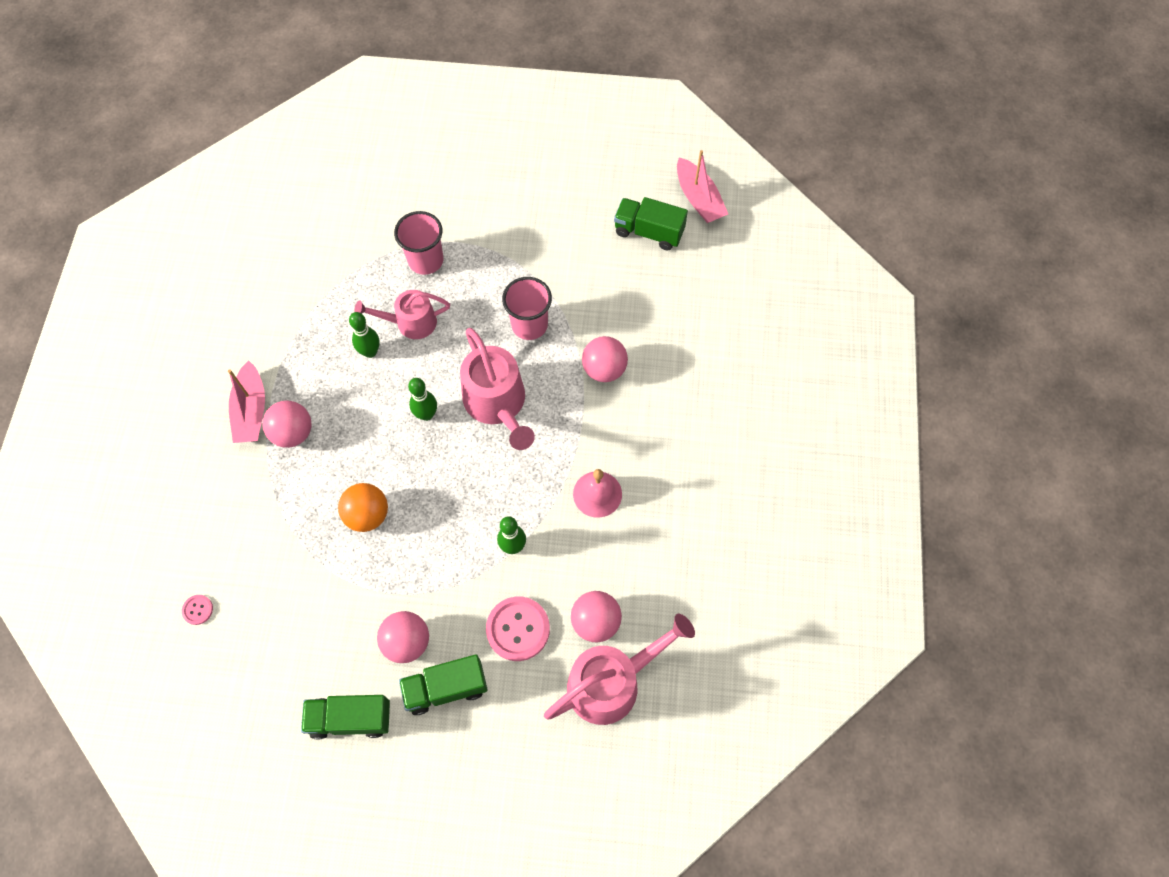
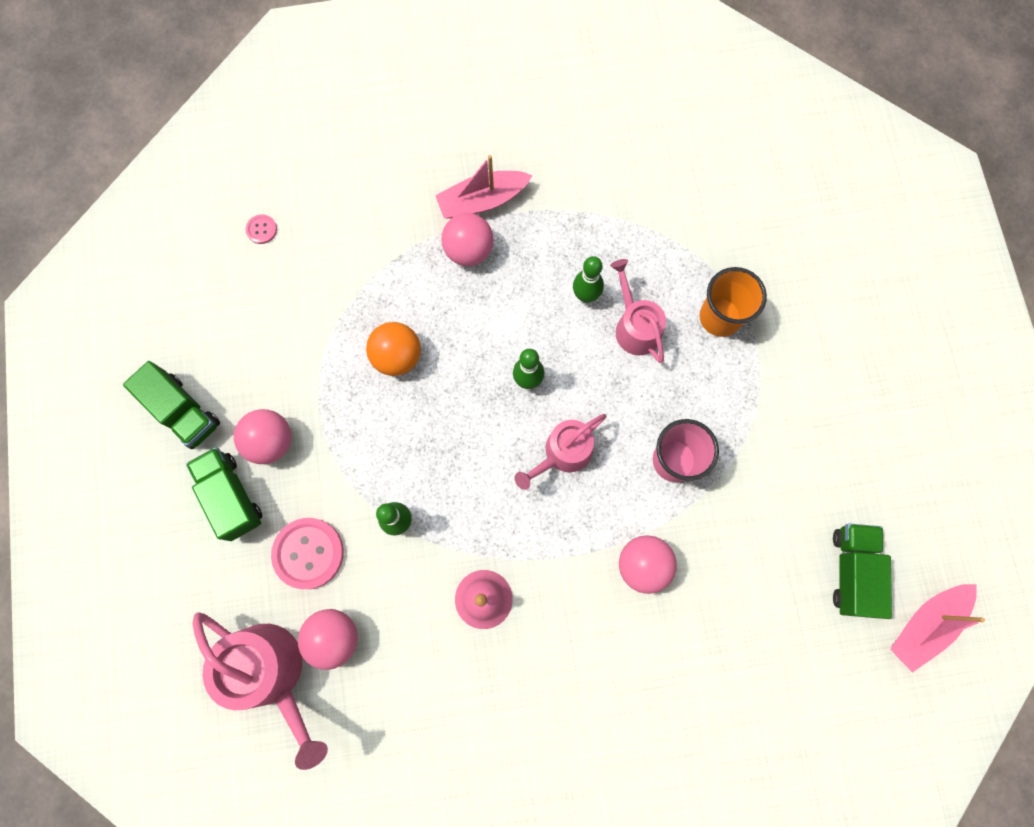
camera: 75 degrees right, 10 degrees up
green truck [301,695,390,739] -> green truck turned 150 degrees clockwise [123,361,220,449]
pink cup [394,211,443,275] -> orange cup [700,267,767,337]
pink watering can [460,328,535,450] -> pink watering can [515,414,607,490], size x0.64

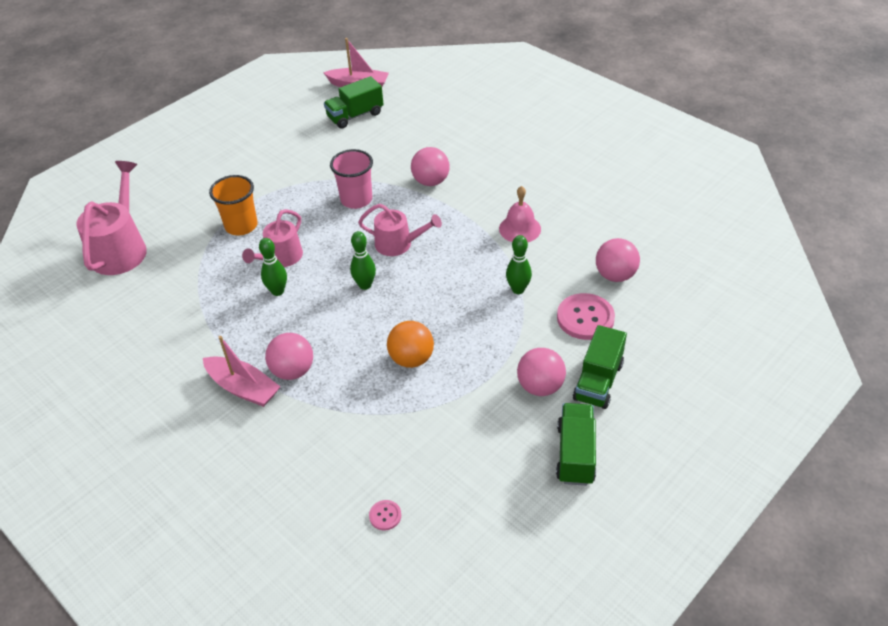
camera: 125 degrees left, 30 degrees down
pink watering can [192,612,328,770] -> pink watering can moved to [76,161,147,275]

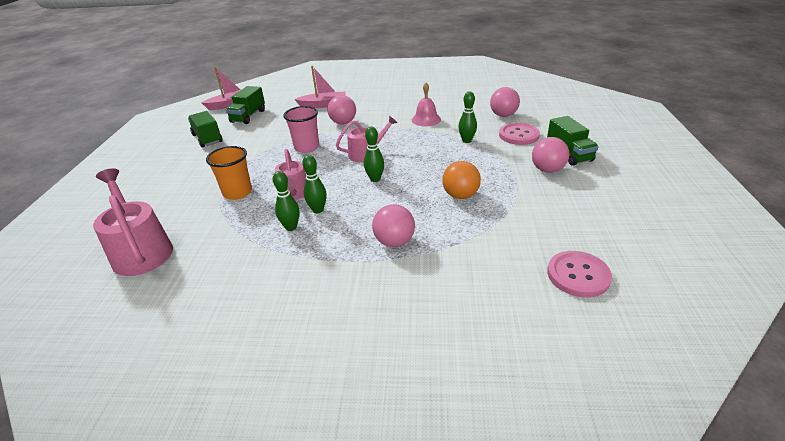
camera: 40 degrees left, 10 degrees down
pink boat [203,336,281,407] -> pink boat moved to [294,66,346,108]
pink button [369,500,401,530] -> pink button [547,251,612,297], size x2.11
green truck [556,403,596,486] -> green truck moved to [188,111,223,148]
none -> green bowling pin [273,171,300,231]

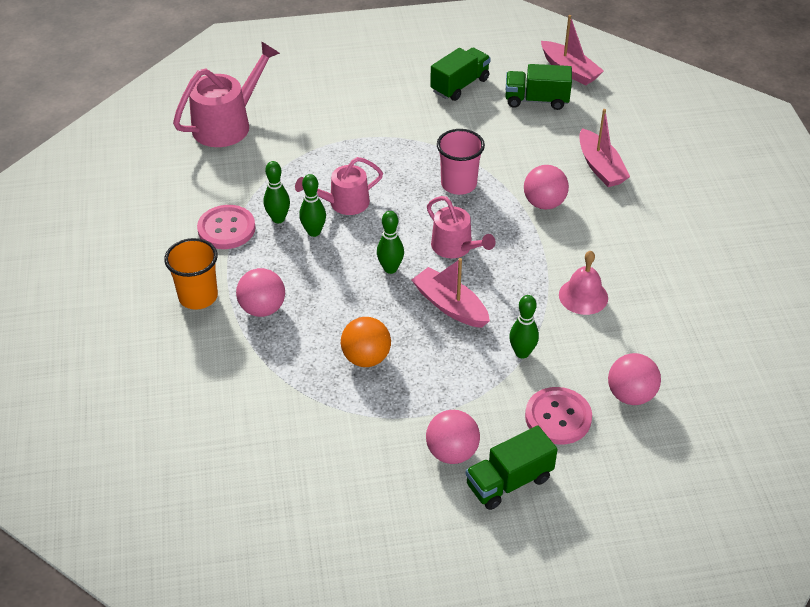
camera: 75 degrees right, 10 degrees up
orange cup [206,146,252,200] -> orange cup moved to [164,238,218,310]
pink button [547,251,612,297] -> pink button moved to [197,205,256,249]
none -> pink boat [412,258,490,328]

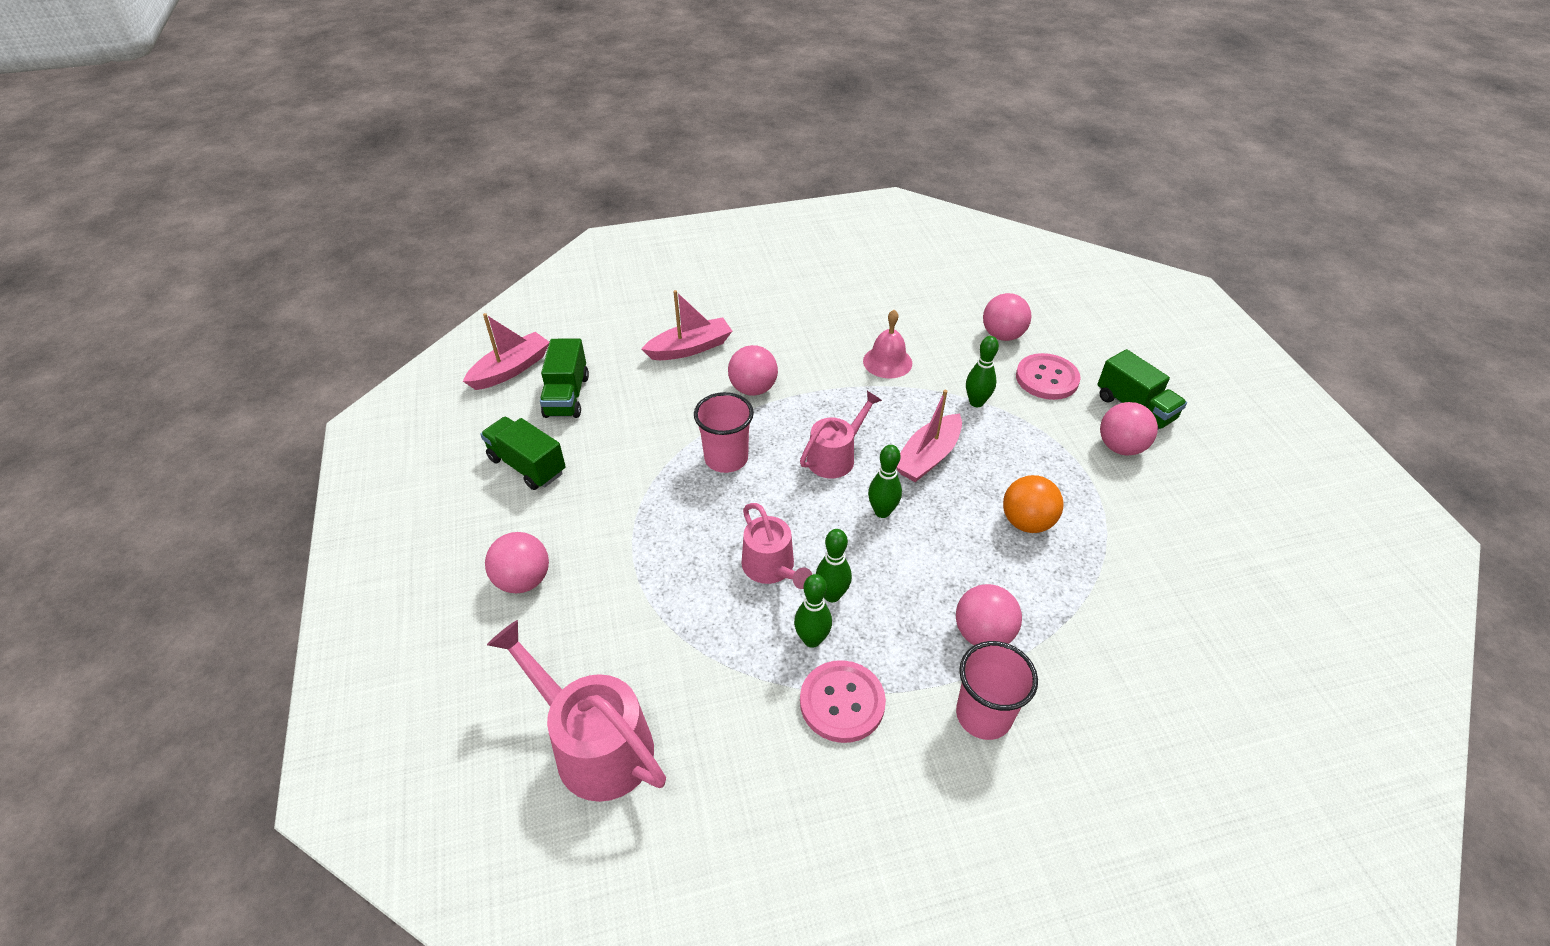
camera: 95 degrees left, 0 degrees up
orange cup [164,238,218,310] -> pink cup [956,641,1038,740]
none -> pink ball [485,532,549,593]

